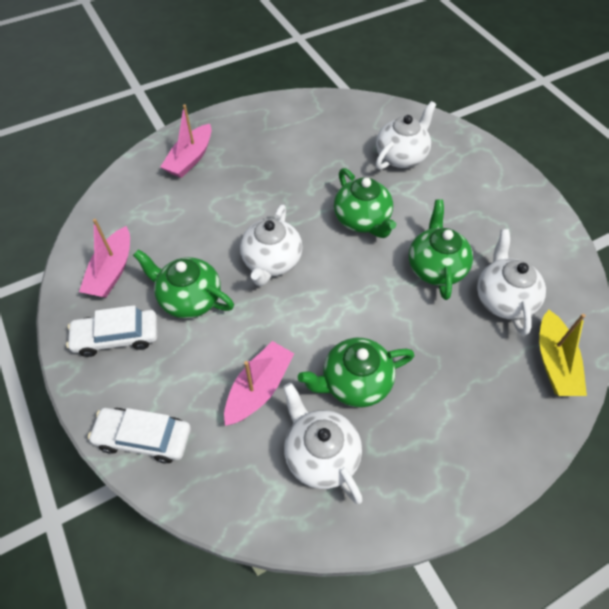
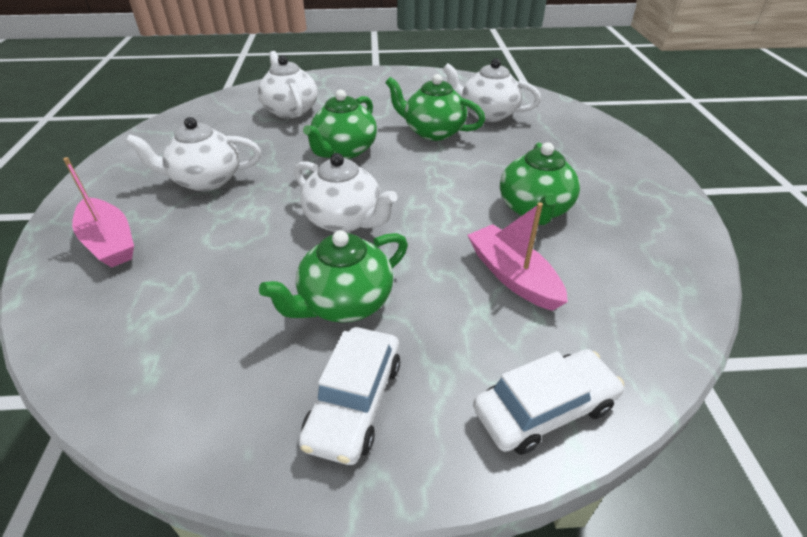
camera: 65 degrees left, 15 degrees down
pink boat [79,219,130,298] -> none
white car [88,408,191,464] -> white car turned 150 degrees counterclockwise [473,349,624,455]
white teapot [283,383,363,504] -> white teapot moved to [125,117,261,191]
green teapot [334,168,396,238] -> green teapot turned 120 degrees clockwise [303,90,377,159]
yellow boat [539,310,587,396] -> none

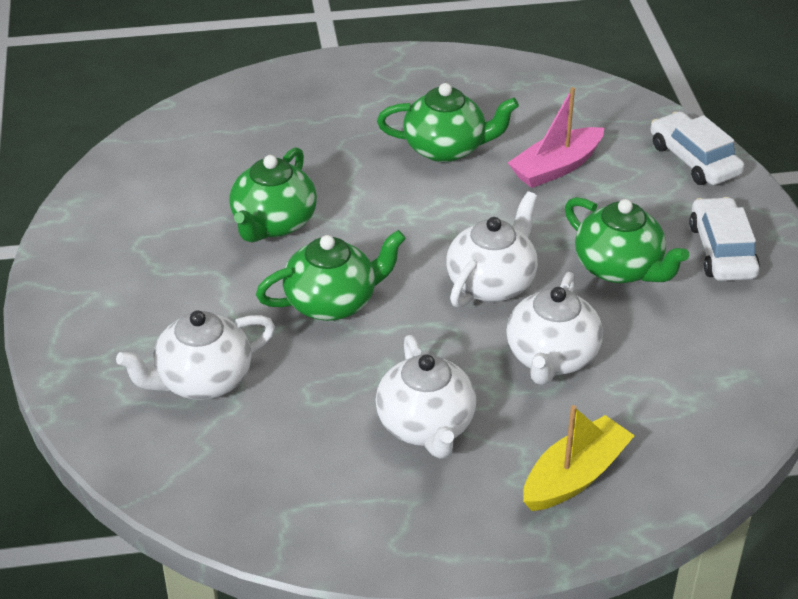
camera: 95 degrees left, 0 degrees up
pink boat [63,157,134,267] -> yellow boat [523,405,635,511]
white car [299,327,400,465] -> white car turned 105 degrees counterclockwise [689,197,760,281]
green teapot [303,90,377,159] -> green teapot turned 45 degrees counterclockwise [256,230,406,321]
white teapot [443,58,541,122] -> white teapot moved to [506,272,603,385]

